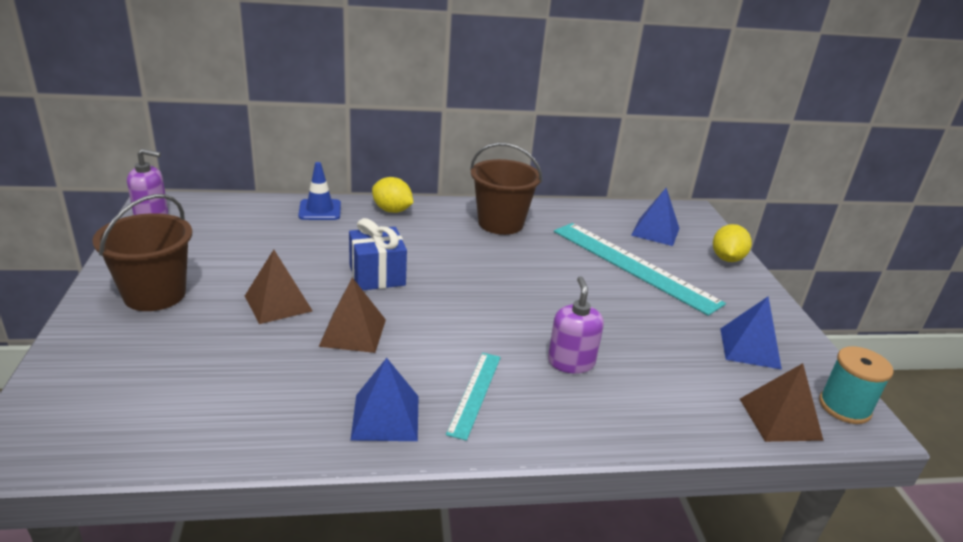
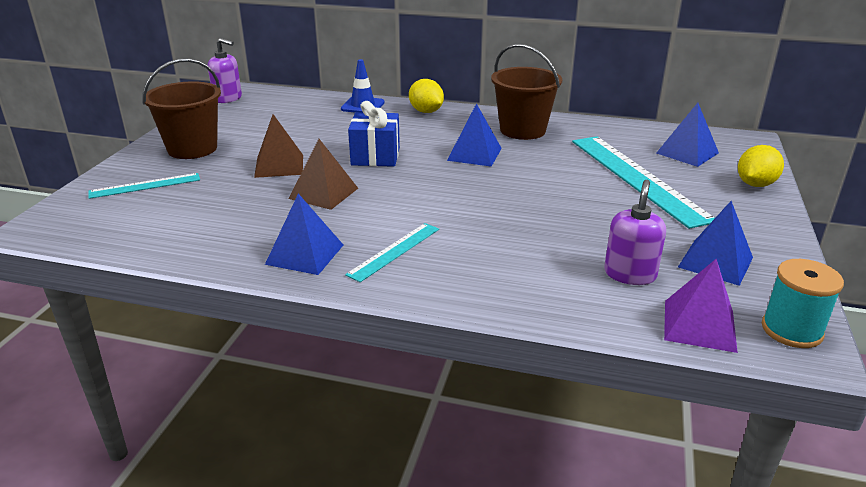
camera: 25 degrees right, 0 degrees up
purple soap dispenser [548,276,604,374] -> purple soap dispenser moved to [604,180,666,285]
brown pyramid [740,363,824,442] -> purple pyramid [664,259,738,353]
none -> turquoise ruler [88,173,200,199]
none -> blue pyramid [447,103,502,167]

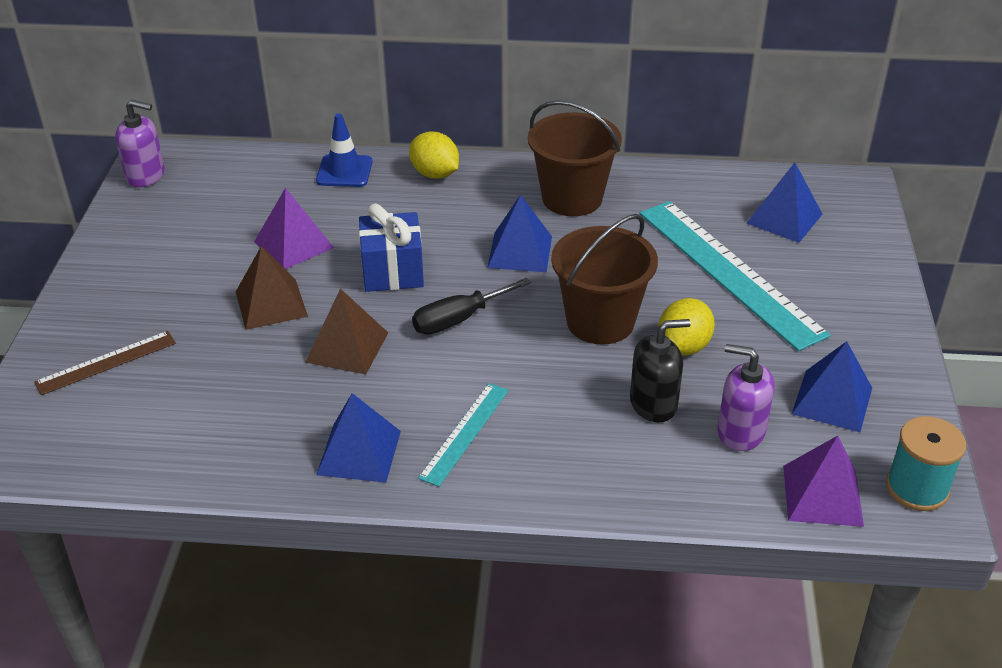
camera: 10 degrees left, 10 degrees up
turquoise ruler [88,173,200,199] -> brown ruler [34,331,176,395]
brown bucket [142,58,221,159] -> brown bucket moved to [551,214,658,345]
purple soap dispenser [604,180,666,285] -> purple soap dispenser turned 75 degrees counterclockwise [718,344,775,451]
yellow lemon [738,145,784,187] -> yellow lemon moved to [658,298,715,356]
none -> purple pyramid [254,187,334,269]
none -> black screwdriver [412,278,531,334]
none -> black soap dispenser [630,319,691,422]

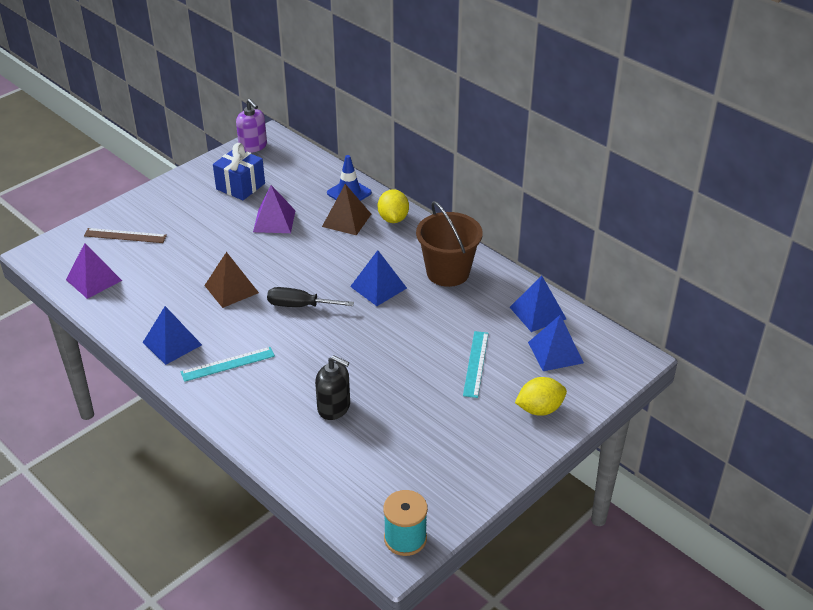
camera: 40 degrees right, 0 degrees up
brown pyramid [236,246,308,330] -> brown pyramid moved to [322,184,371,235]
blue gift [359,203,424,292] -> blue gift moved to [213,143,265,200]
brown bucket [551,214,658,345] -> none
turquoise ruler [640,201,831,351] -> turquoise ruler [463,331,489,398], size x0.51
yellow lemon [658,298,715,356] -> yellow lemon moved to [515,377,567,416]
purple soap dispenser [718,344,775,451] -> none
purple pyramid [783,436,864,527] -> purple pyramid moved to [66,243,122,299]
blue pyramid [792,341,872,432] -> blue pyramid moved to [510,276,566,332]

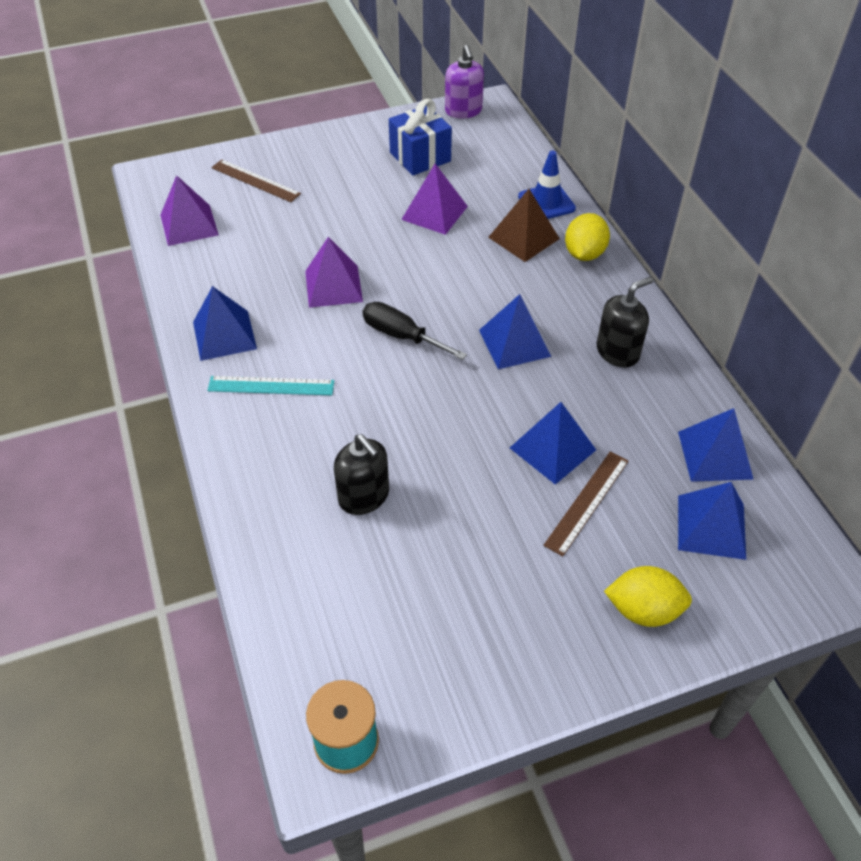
camera: 25 degrees right, 10 degrees up
brown pyramid [204,252,259,308] -> purple pyramid [305,237,363,308]
brown bucket [416,201,483,287] -> black soap dispenser [597,277,653,368]
turquoise ruler [463,331,489,398] -> brown ruler [543,452,628,556]
none -> blue pyramid [510,402,596,485]

